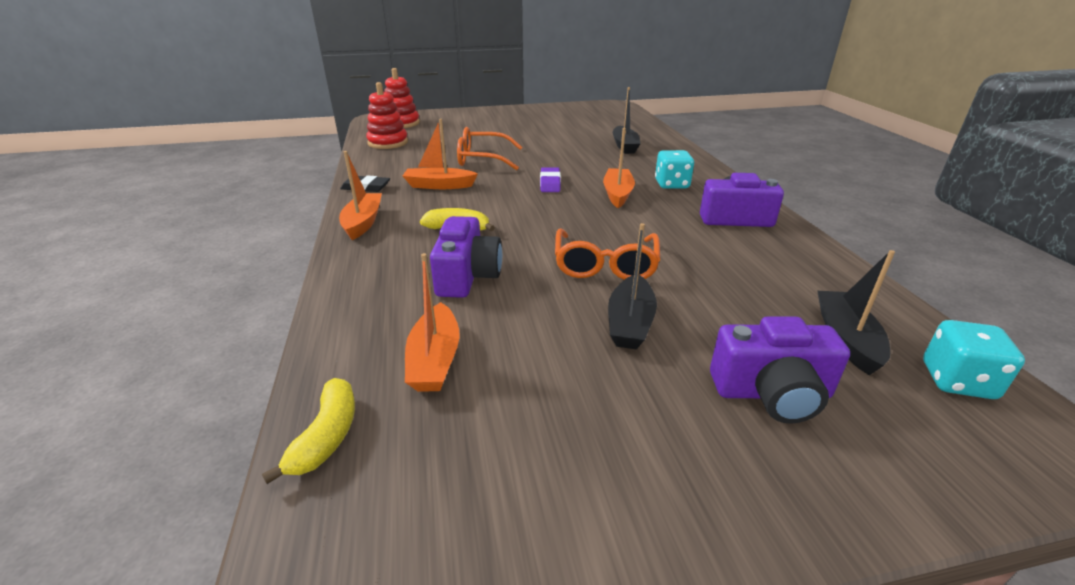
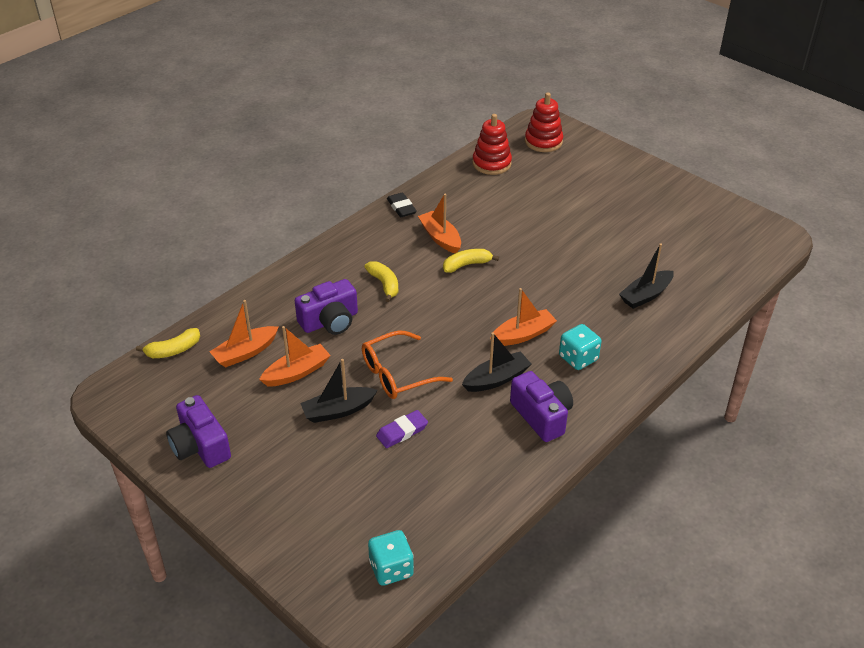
camera: 55 degrees right, 10 degrees up
orange boat [339,151,382,240] -> orange boat moved to [259,326,331,386]
orange glasses [457,127,522,170] -> none
purple eraser [540,167,561,192] -> purple eraser moved to [376,410,428,448]
purple camera [710,316,850,424] -> purple camera moved to [166,395,231,468]
black boat [818,250,895,375] -> black boat moved to [462,332,531,392]
none -> yellow banana [443,249,499,273]

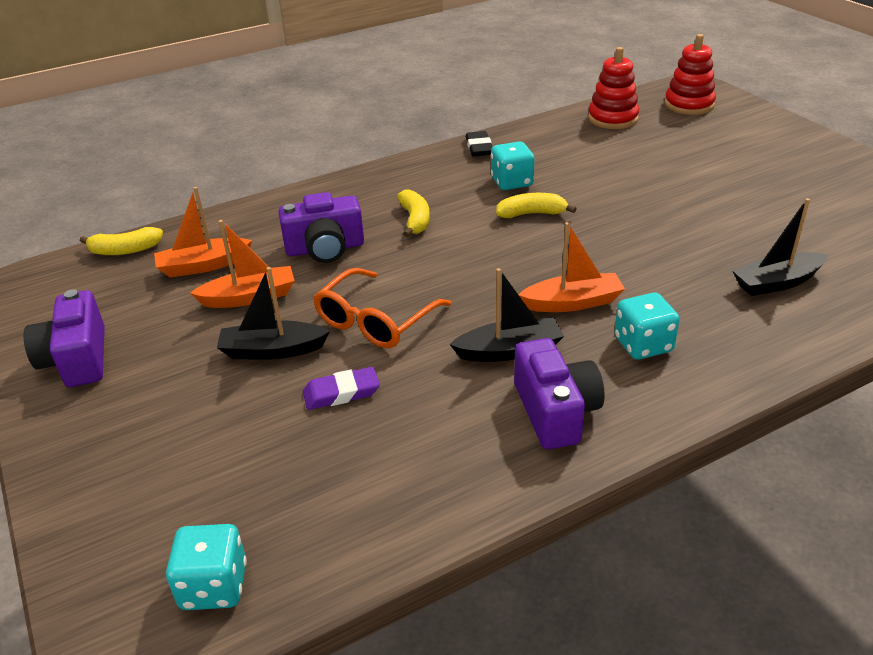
camera: 20 degrees right, 5 degrees down
orange glasses [362,331,453,399] -> orange glasses turned 45 degrees counterclockwise [313,268,451,348]
orange boat [418,194,461,253] -> turquoise dice [491,141,534,190]

